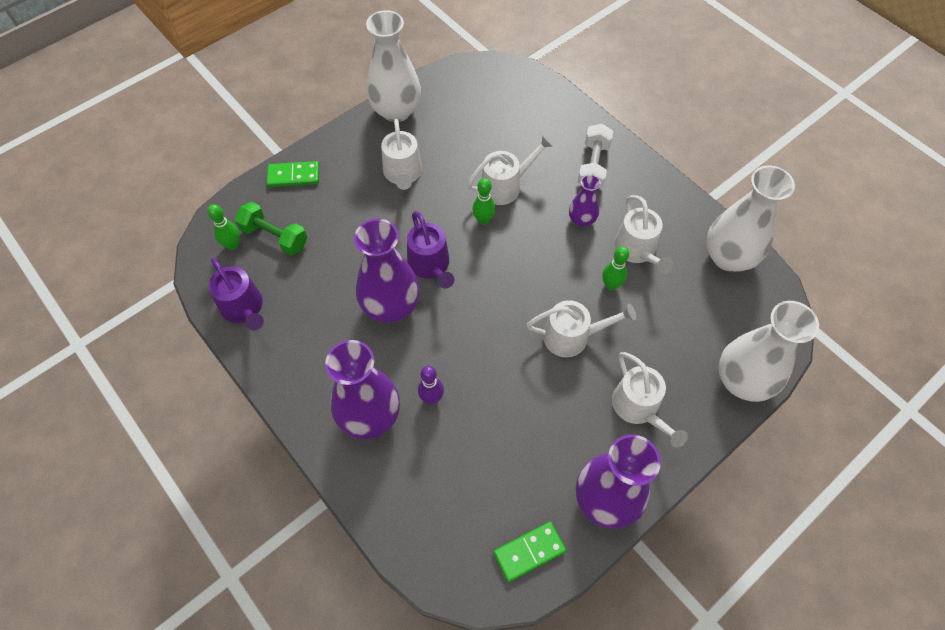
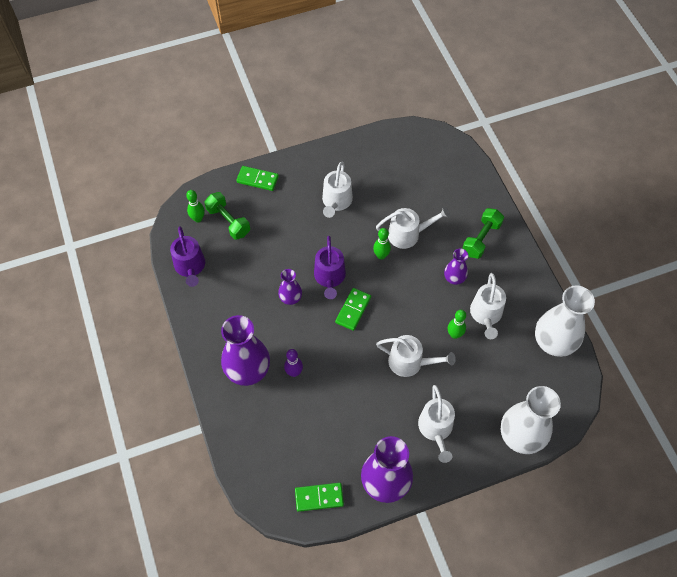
camera: 20 degrees right, 0 degrees up
purple vase [354,219,420,323] -> purple vase [278,269,302,305], size x0.52
white vase [366,10,421,122] -> none
white dumbbell [577,124,613,189] -> green dumbbell [462,208,504,259]
none -> green domino [335,288,371,331]

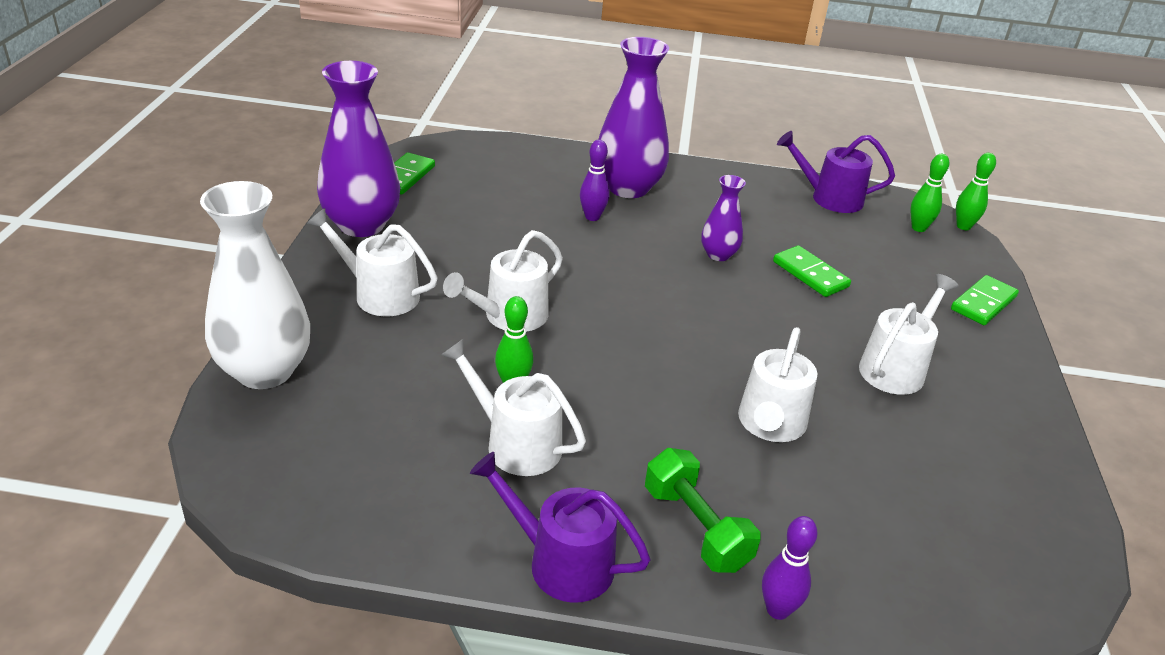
camera: 115 degrees right, 25 degrees down
green dumbbell [204,192,250,240] -> none
purple watering can [314,236,346,299] -> purple watering can moved to [470,452,651,603]
white watering can [322,162,353,218] -> white watering can turned 90 degrees clockwise [859,274,959,395]
green domino [335,288,371,331] -> green domino moved to [773,245,851,297]
green bowling pin [373,228,391,260] -> green bowling pin moved to [956,153,996,230]
purple vase [444,248,468,285] -> none
white vase [535,285,595,357] -> none
none -> purple bowling pin [762,516,818,620]

